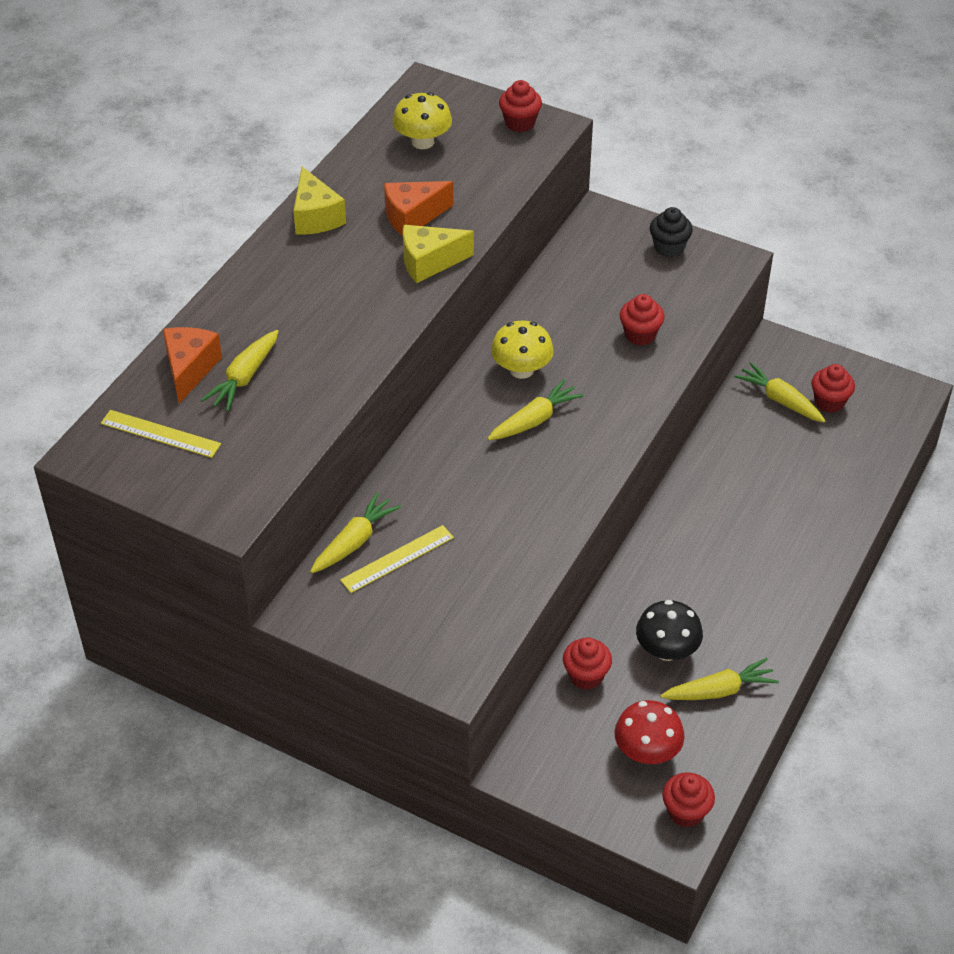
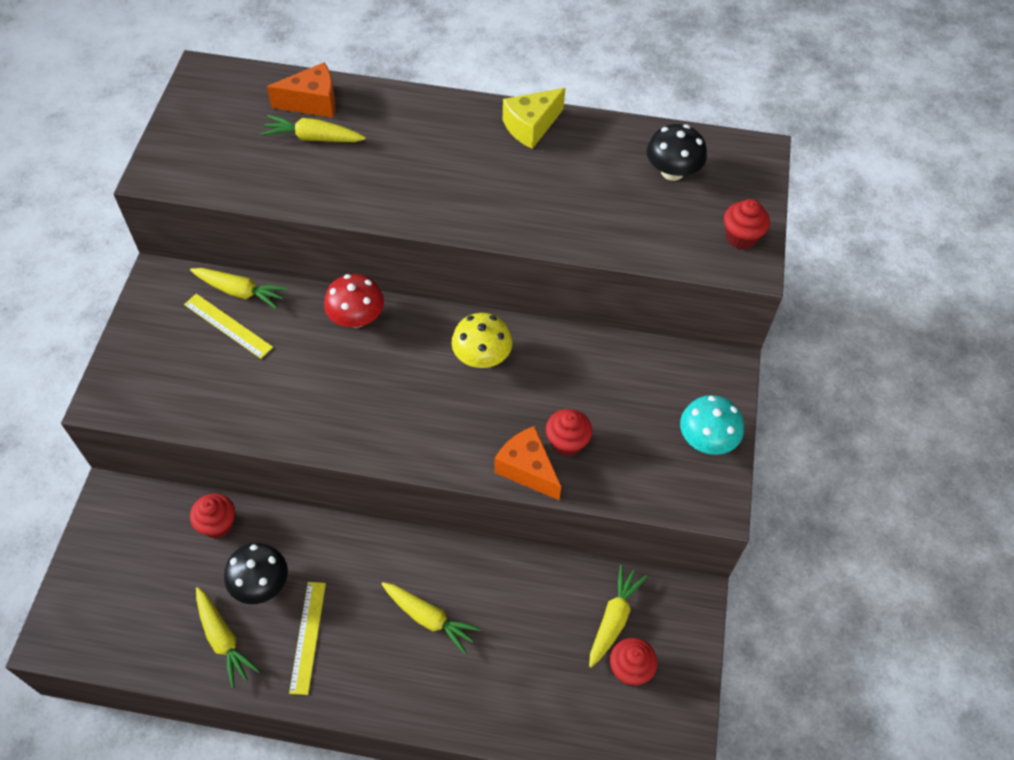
camera: 70 degrees right, 10 degrees up
yellow ruler [101,410,221,458] -> yellow ruler moved to [289,582,326,695]
orange cheese [384,181,453,236] -> orange cheese moved to [494,426,561,500]
yellow mushroom [392,92,452,149] -> black mushroom [647,124,707,181]
yellow cheese [403,225,474,283] -> none
yellow carrot [487,379,584,440] -> yellow carrot moved to [382,582,481,654]
red mushroom [615,700,685,764] -> red mushroom moved to [324,274,384,328]
black cupcake [650,207,693,257] -> turquoise mushroom [680,395,744,455]
red cupcake [662,772,715,827] -> none

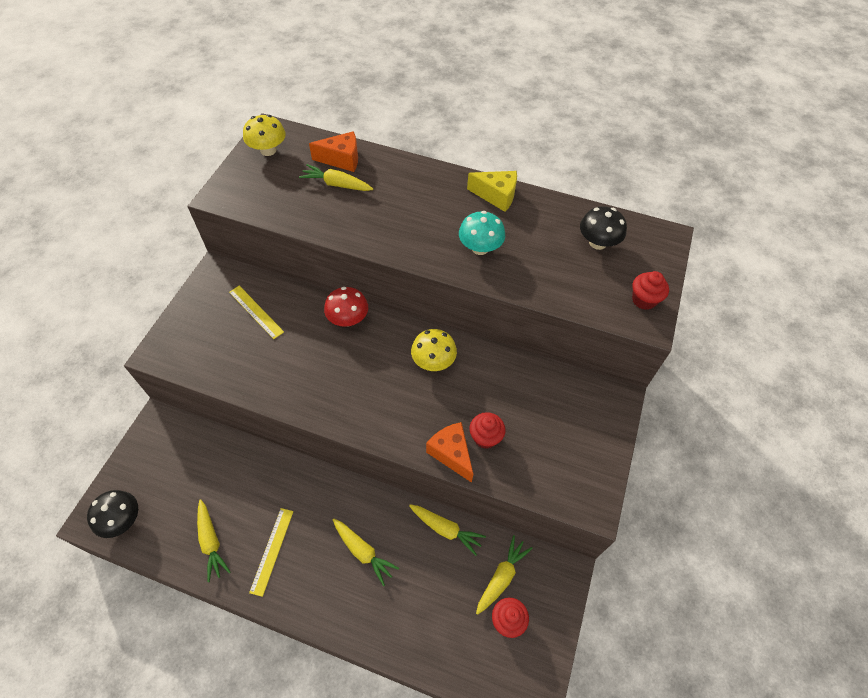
camera: 10 degrees right, 0 degrees up
yellow carrot [190,268,288,309] -> yellow carrot moved to [409,504,486,556]
red cupcake [190,494,235,538] -> none
black mushroom [224,543,288,604] -> black mushroom moved to [87,490,138,538]
yellow cheese [503,88,565,149] -> yellow cheese turned 135 degrees counterclockwise [467,171,517,212]
turquoise mushroom [680,395,744,455] -> turquoise mushroom moved to [459,211,505,255]
none -> yellow mushroom [243,115,286,156]

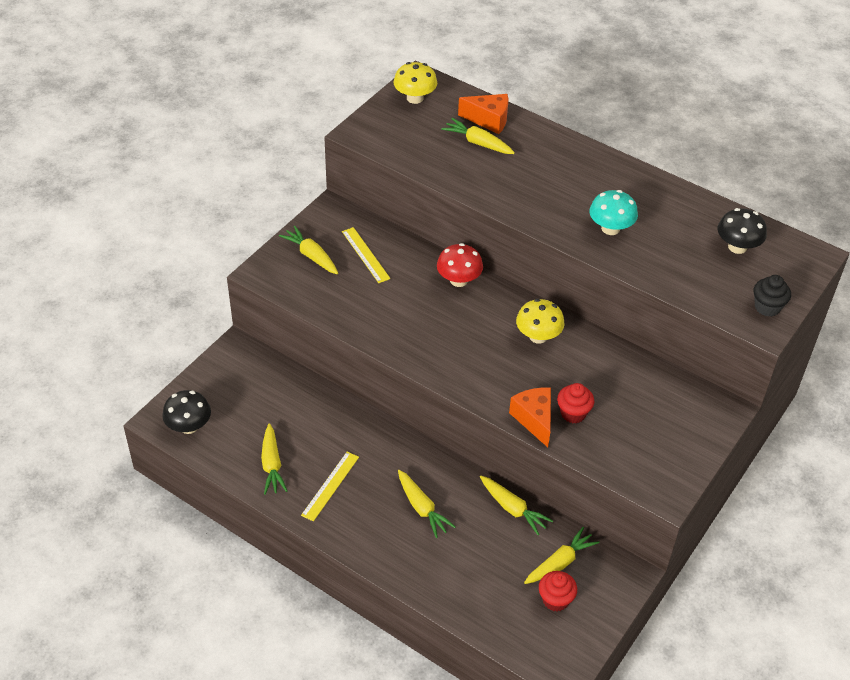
camera: 15 degrees right, 10 degrees down
yellow cheese [467,171,517,212] -> none
red cupcake [632,271,669,310] -> black cupcake [754,275,791,317]
none -> yellow carrot [279,226,338,274]

